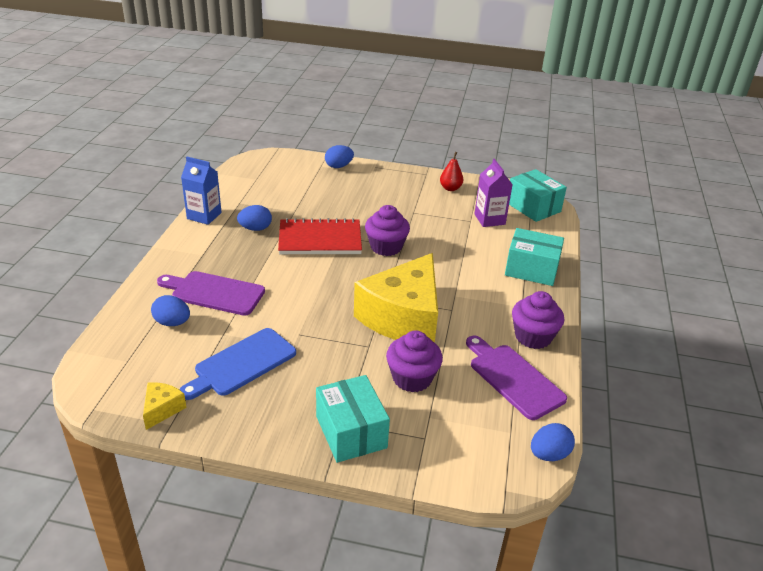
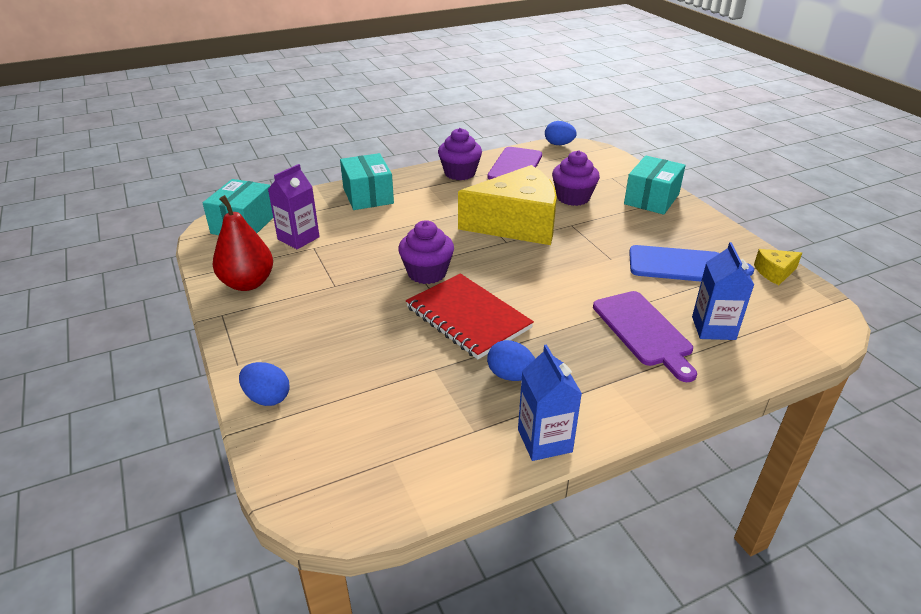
camera: 125 degrees left, 0 degrees up
blue egg [151,295,190,326] -> blue carton [692,242,754,340]
red pear [440,152,464,191] -> red pear [212,195,273,291], size x1.70

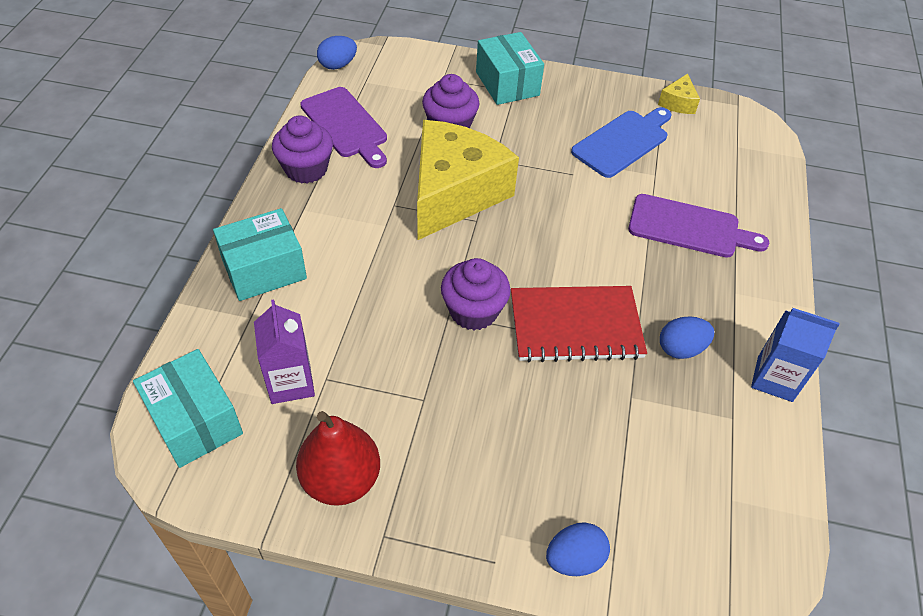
camera: 55 degrees left, 15 degrees up
turquoise box [340,153,394,210] -> turquoise box turned 45 degrees counterclockwise [213,208,307,301]
blue carton [692,242,754,340] -> none

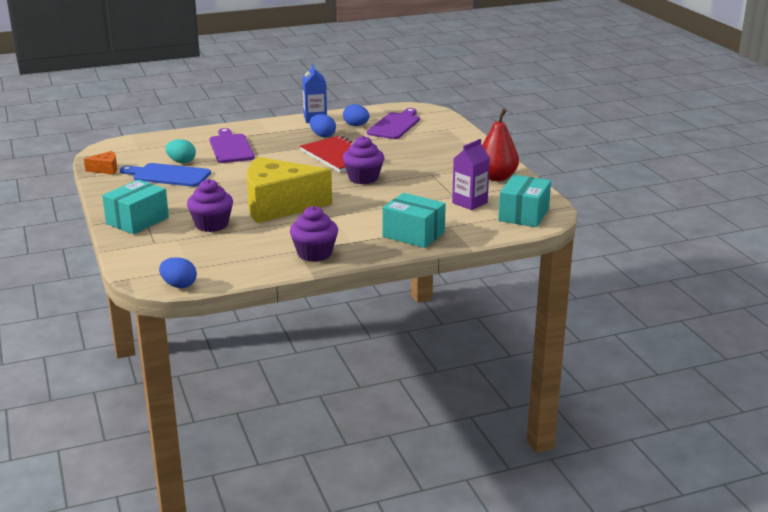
camera: 120 degrees left, 25 degrees down
purple cutting board [300,87,387,168] -> purple cutting board moved to [367,108,420,139]
blue egg [546,522,610,576] -> blue egg moved to [343,104,369,126]
yellow cheese [658,74,700,114] -> orange cheese [84,151,117,175]
none -> turquoise egg [166,139,196,163]

